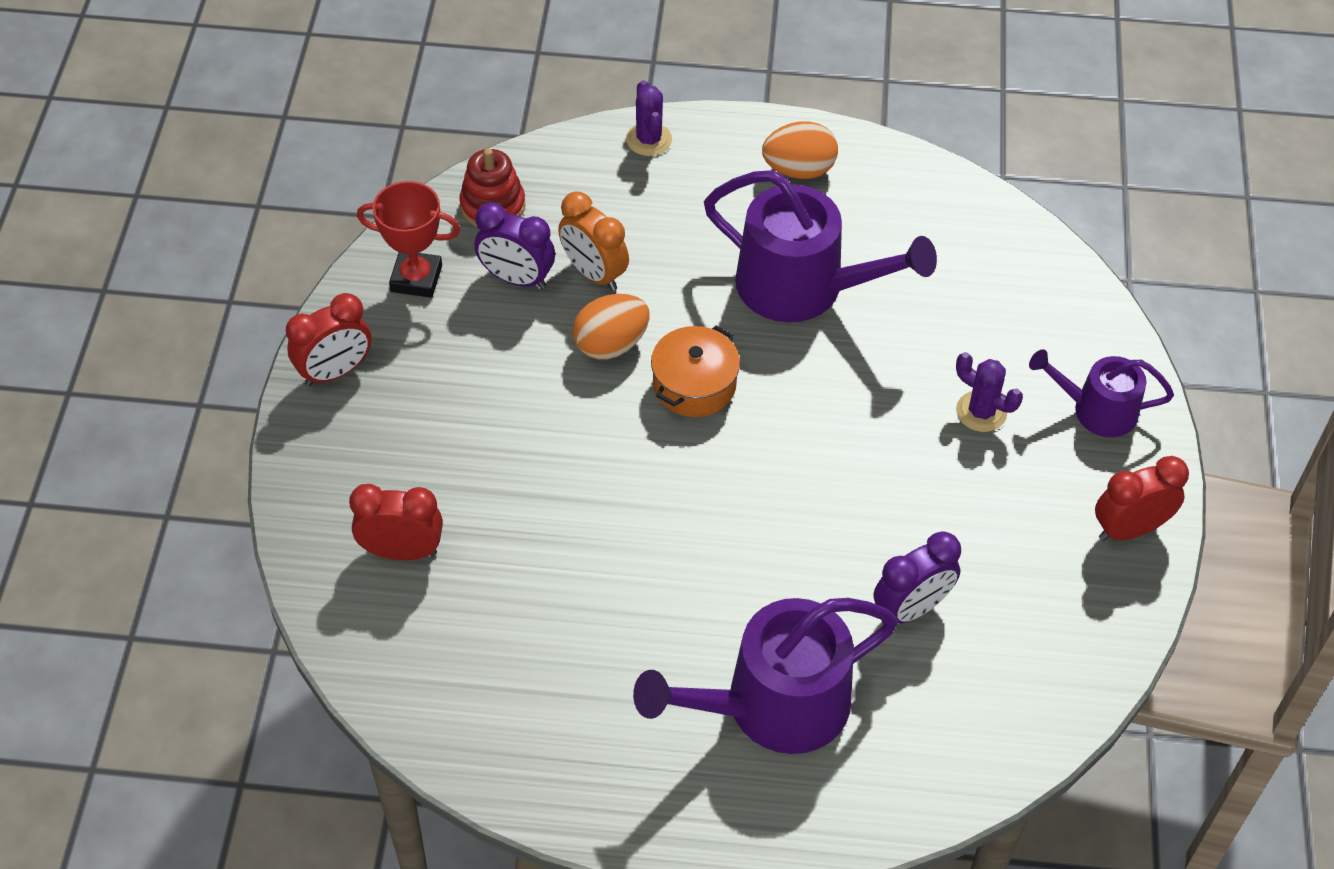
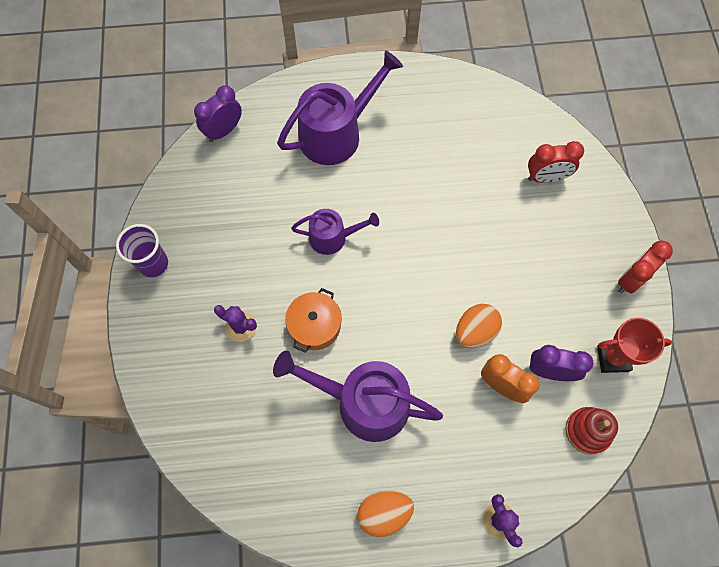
camera: 170 degrees right, 15 degrees up
orange pot [651,325,740,417] -> orange pot moved to [285,288,342,353]
purple clock [873,531,961,624] -> purple clock moved to [194,86,242,142]
purple watering can [1029,349,1174,437] -> purple watering can moved to [291,209,379,255]
red clock [1095,456,1189,541] -> purple cup [116,224,168,277]

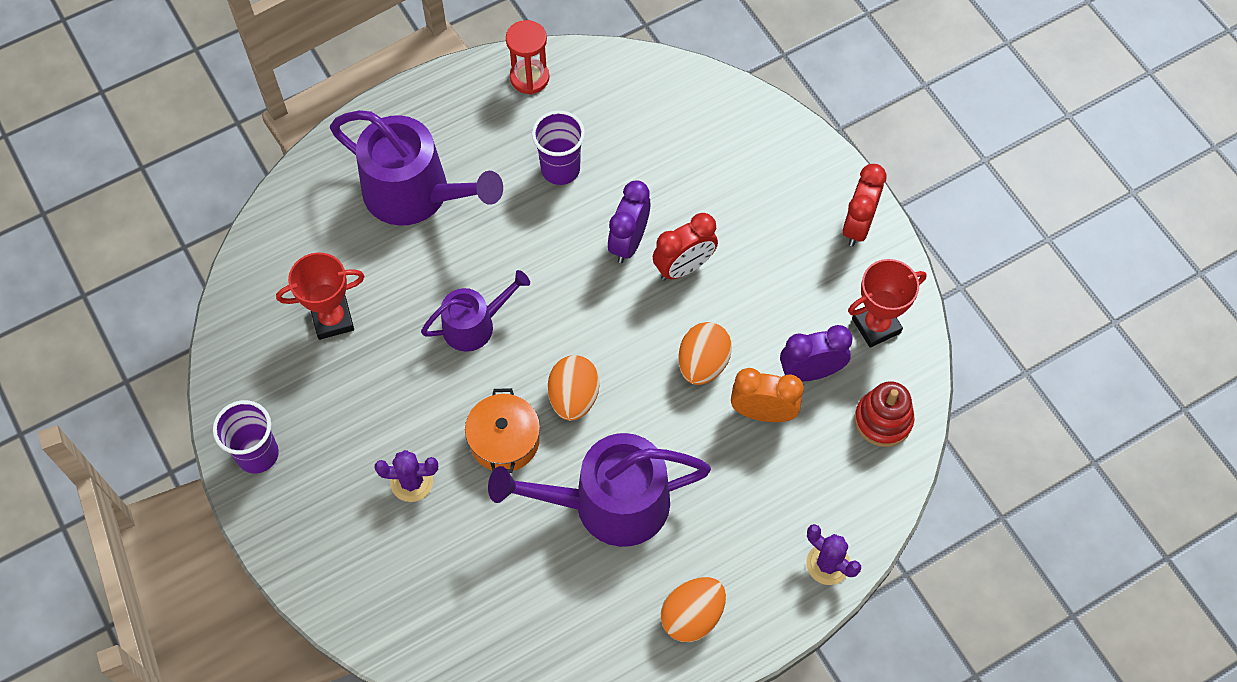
camera: 25 degrees left, 5 degrees down
purple clock [194,86,242,142] -> purple clock moved to [608,180,651,263]
purple watering can [277,50,403,165] -> purple watering can turned 90 degrees clockwise [330,110,503,226]
red clock [528,141,584,183] -> red clock moved to [653,213,718,280]
none -> red trophy [276,253,365,340]
none -> red hourglass [506,20,549,95]
none -> purple cup [532,110,585,185]
none -> orange egg [548,355,600,421]

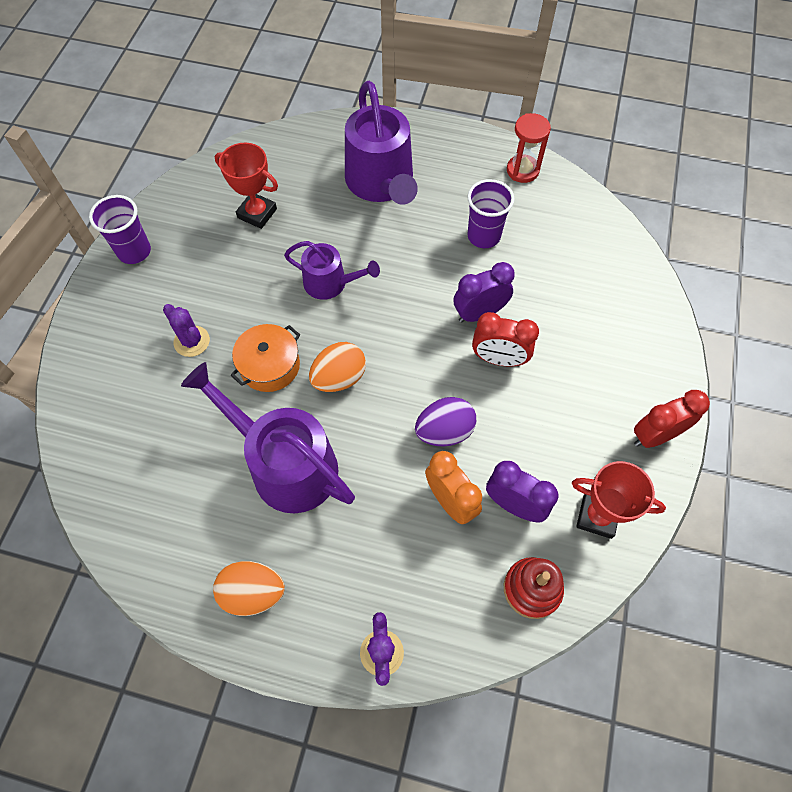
camera: 45 degrees right, 0 degrees up
orange egg [679,322,732,385] -> purple egg [415,397,476,446]

